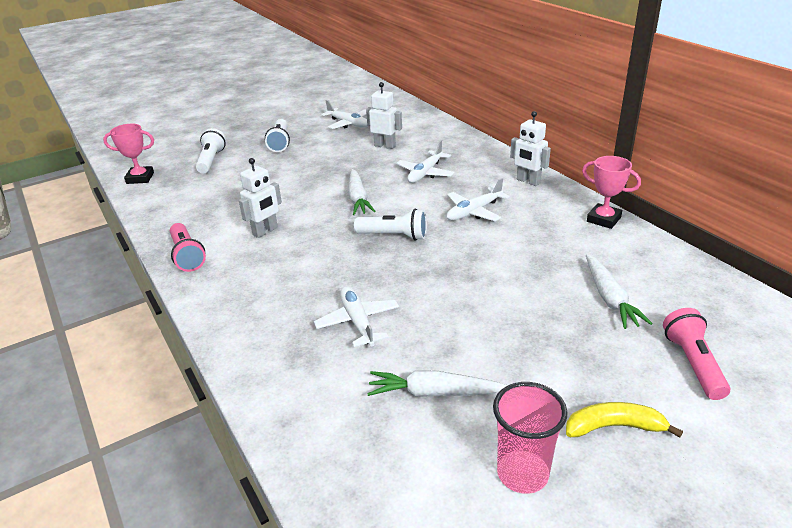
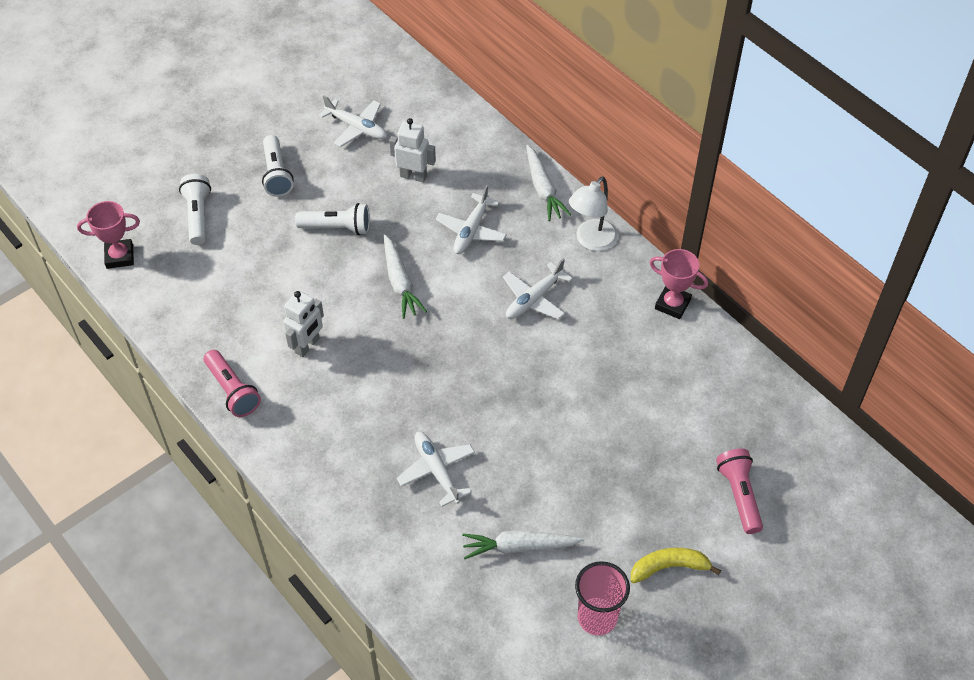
camera: 10 degrees left, 20 degrees up
white flashlight [354,209,427,241] -> white flashlight moved to [295,203,370,235]
white robot [510,111,551,186] -> white lamp [569,177,618,251]
white carrot [586,254,653,329] -> white carrot moved to [526,145,571,221]

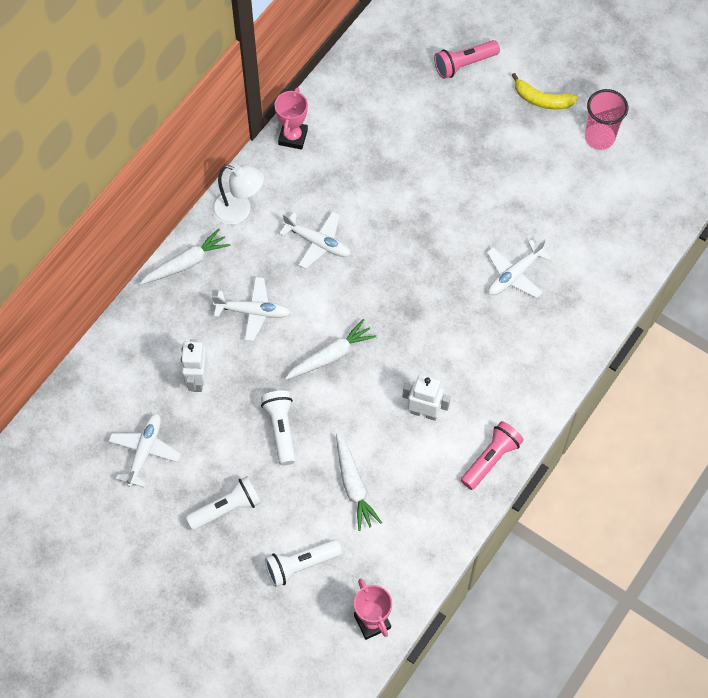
camera: 105 degrees left, 10 degrees up
white carrot [462,530,584,559] -> white carrot moved to [336,433,382,531]
yellow banana [631,548,721,583] -> yellow banana turned 45 degrees counterclockwise [511,73,577,109]

